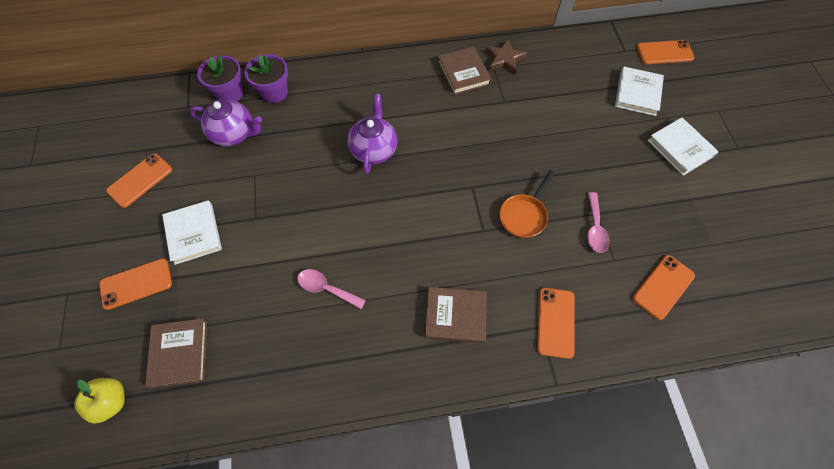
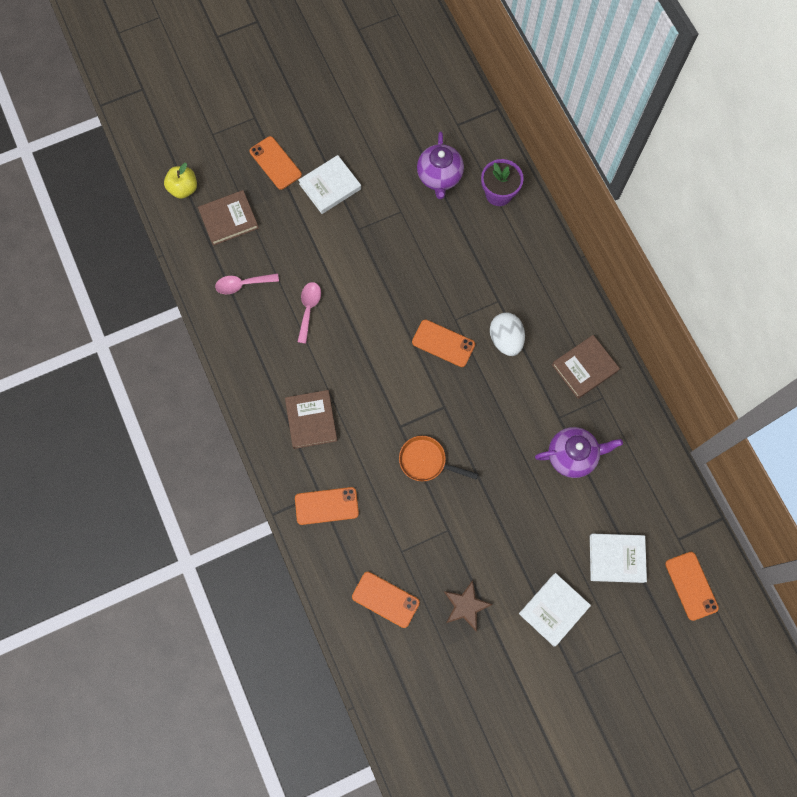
camera: 75 degrees right, 10 degrees up
orange phone [106,153,172,208] -> orange phone moved to [412,319,475,367]
purple flower pot [197,54,243,102] -> none
purple teapot [348,94,397,174] -> purple teapot moved to [535,427,623,478]
brown star [485,39,527,74] -> brown star moved to [444,580,493,632]
pink spoon [587,192,610,253] -> pink spoon moved to [215,273,279,294]
none -> white egg [490,313,525,356]

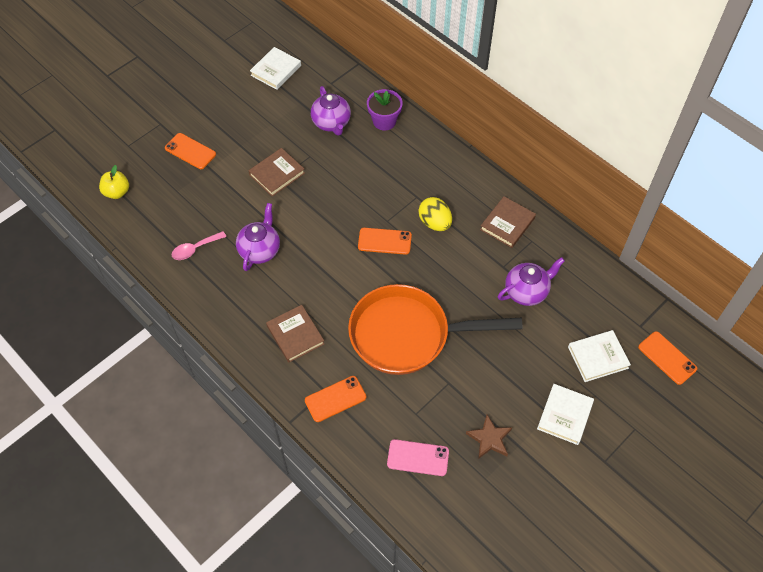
camera: 20 degrees left, 15 degrees down
brown book [198,190,259,246] -> brown book moved to [248,148,305,197]
white book [298,155,361,214] -> white book moved to [250,47,301,90]
pink spoon [298,282,321,344] -> purple teapot [236,203,280,271]
orange phone [352,572,420,628] -> pink phone [387,439,449,476]
orange pan [399,436,478,481] -> orange pan [348,284,523,375], size x2.33
white egg [490,313,525,356] -> yellow egg [418,197,452,231]

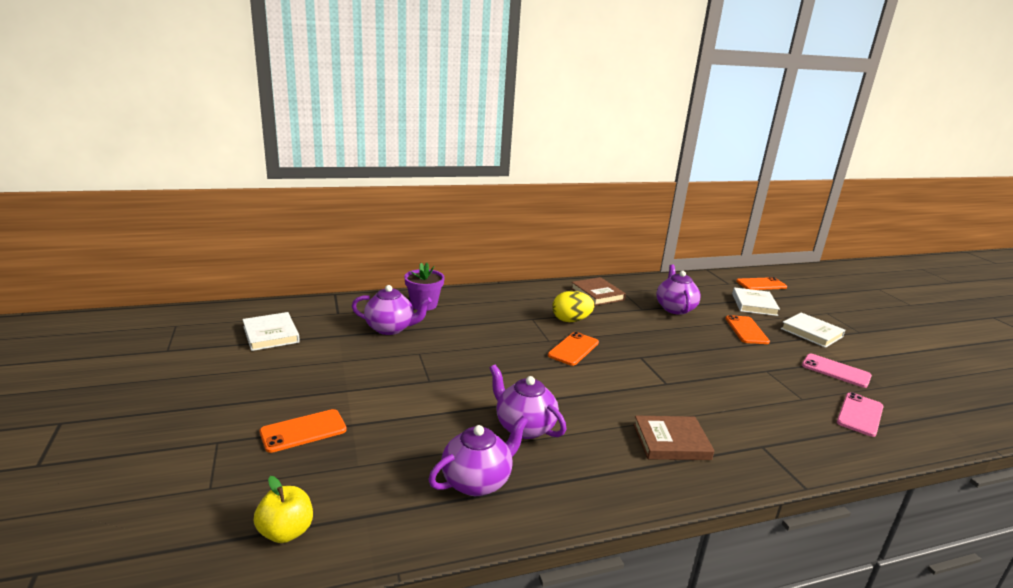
camera: 65 degrees left, 35 degrees down
pink spoon [172,231,226,260] -> purple teapot [429,416,528,496]
brown book [248,148,305,197] -> none
orange phone [305,376,366,422] -> orange phone moved to [725,315,770,344]
orange pan [348,284,523,375] -> none
brown star [466,415,512,459] -> pink phone [802,354,872,388]

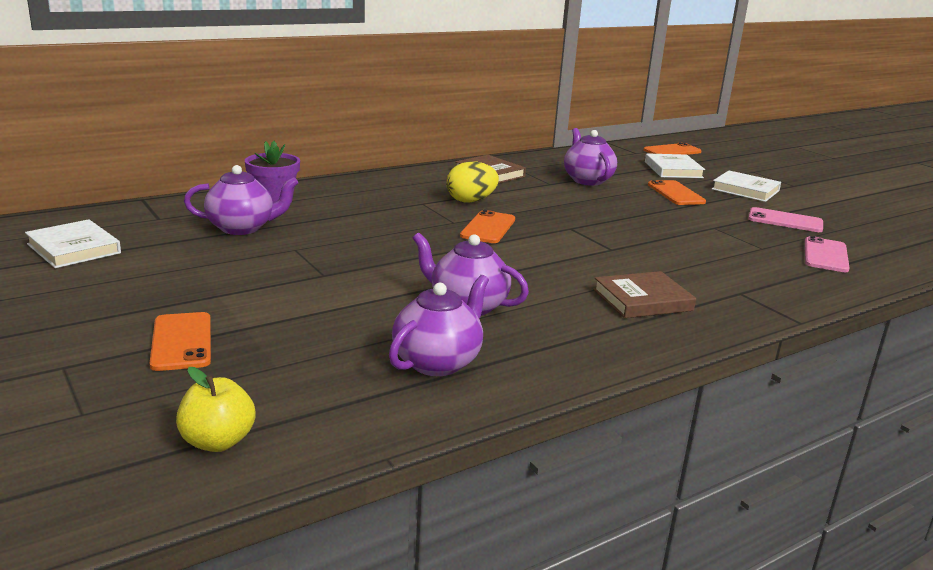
camera: 15 degrees left, 0 degrees up
orange phone [260,409,347,453] -> orange phone turned 60 degrees counterclockwise [150,312,211,371]

